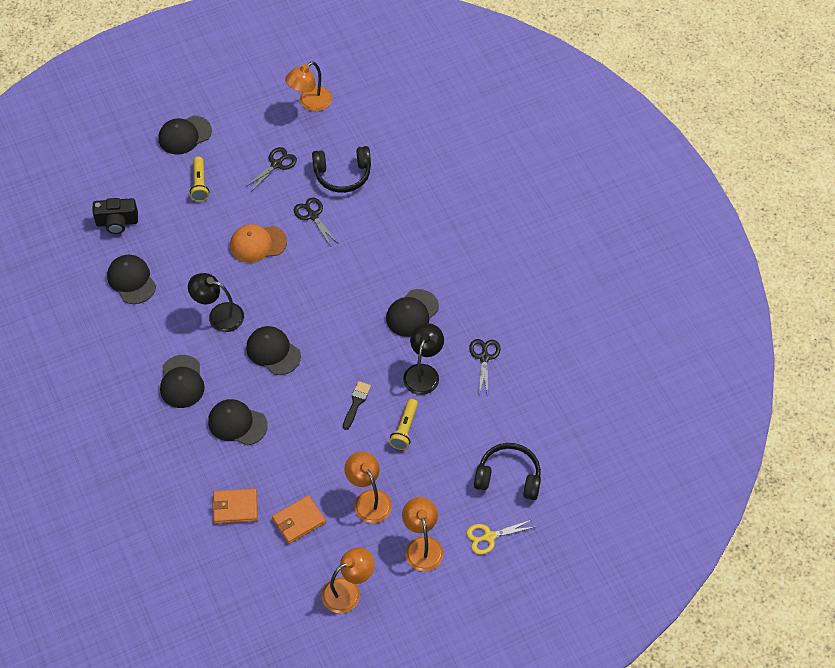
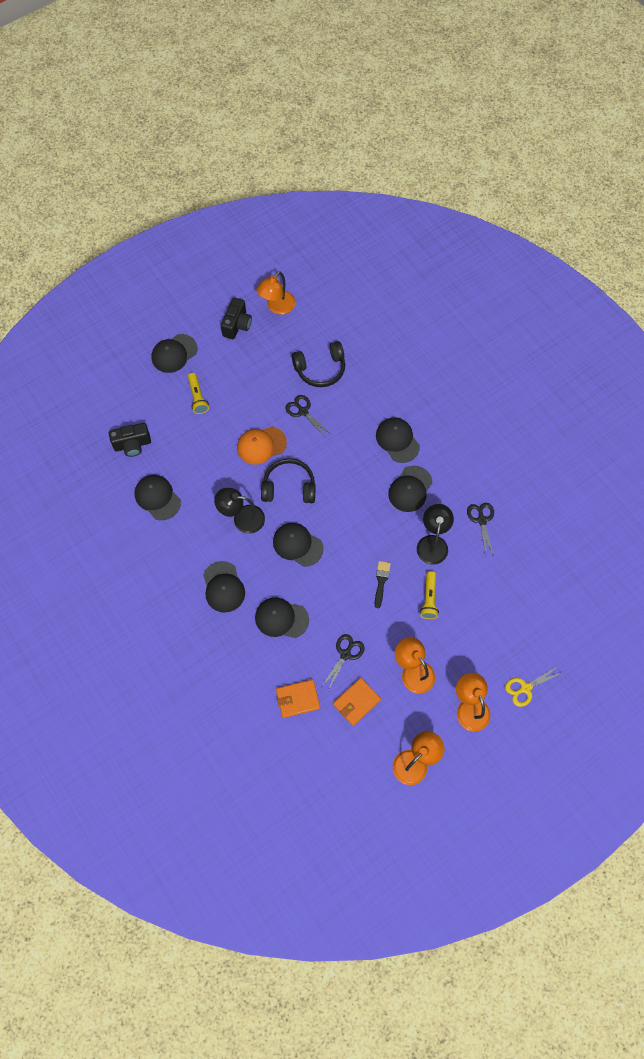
camera: 10 degrees left, 10 degrees up
black scissors [245,147,297,191] -> black scissors moved to [322,634,365,691]
black headphones [474,443,541,500] -> black headphones moved to [261,458,316,503]
none -> black camera [221,297,252,339]
none -> black cap [376,417,420,463]

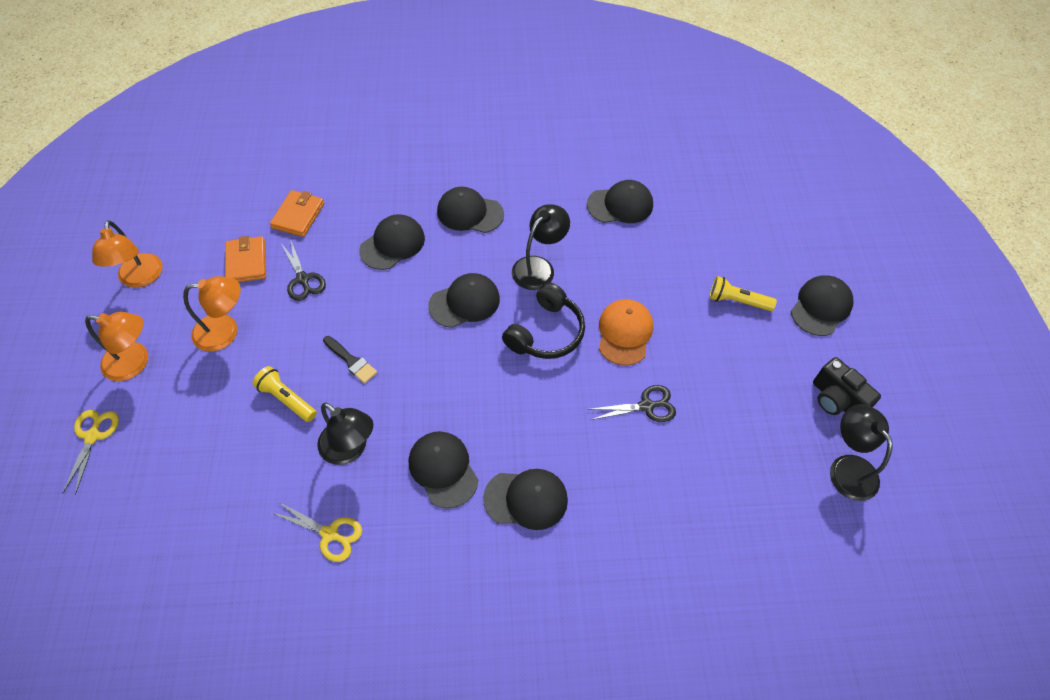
camera: 120 degrees right, 10 degrees down
black camera [109,423,151,457] -> none
black cap [152,334,197,373] -> black cap turned 45 degrees clockwise [791,275,853,336]
orange lamp [256,271,295,314] -> black lamp [830,404,893,501]
black headphones [292,341,345,387] -> none
black scissors [467,503,494,557] -> yellow scissors [272,501,362,562]

